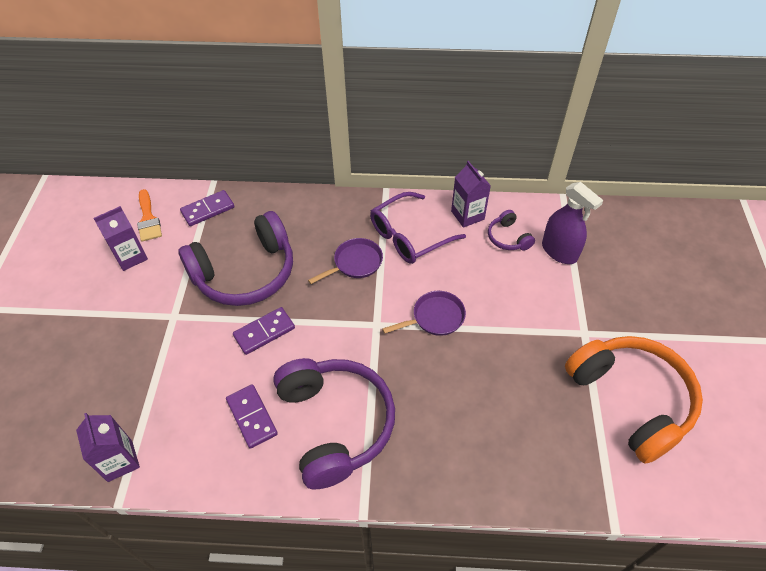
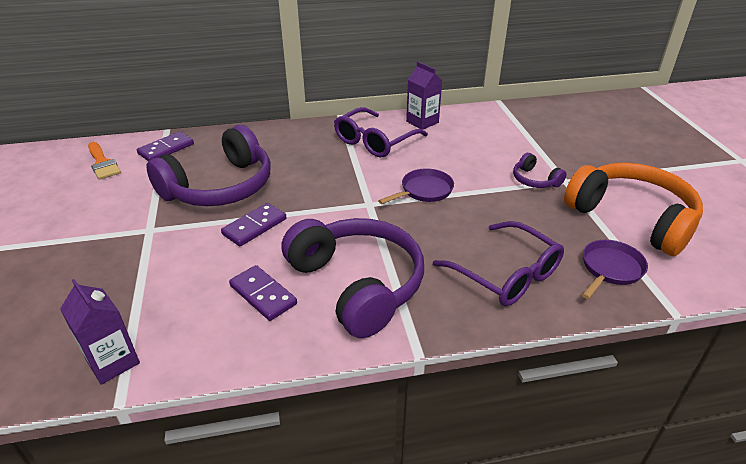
camera: 15 degrees left, 15 degrees down
purple carton [93,206,148,271] -> none
purple pan [308,238,383,284] -> purple pan moved to [582,240,648,299]
purple headphones [488,210,535,251] -> purple headphones moved to [513,153,567,188]
purple spray bottle [542,182,603,264] -> none
none -> purple glasses [433,221,564,306]

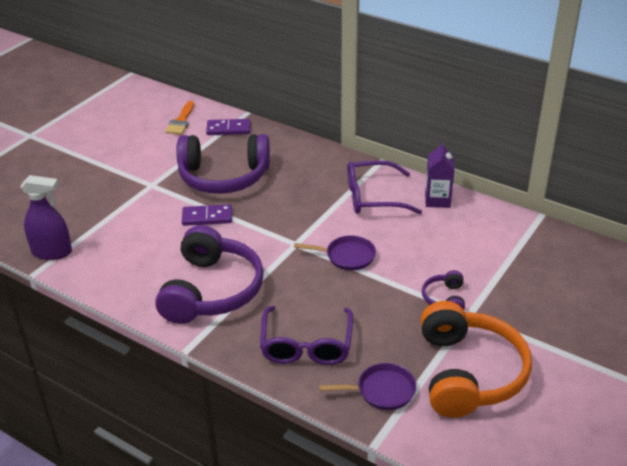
camera: 45 degrees right, 0 degrees up
purple carton [60,279,140,385] -> purple spray bottle [20,175,72,260]
purple domino [229,265,297,321] -> none

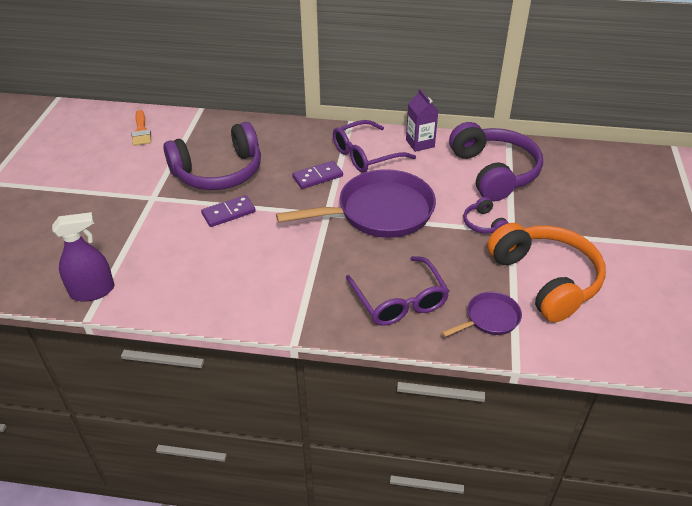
camera: 25 degrees left, 5 degrees up
purple headphones [155,225,264,324] -> purple headphones moved to [449,122,543,202]
purple domino [206,119,251,135] -> purple domino moved to [292,161,343,189]
purple pan [294,235,376,270] -> purple pan [276,169,436,238], size x2.08

